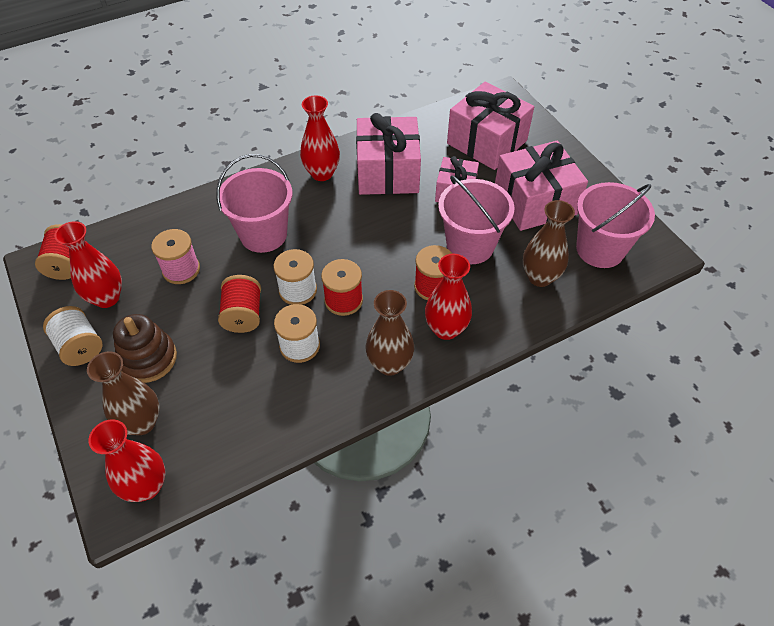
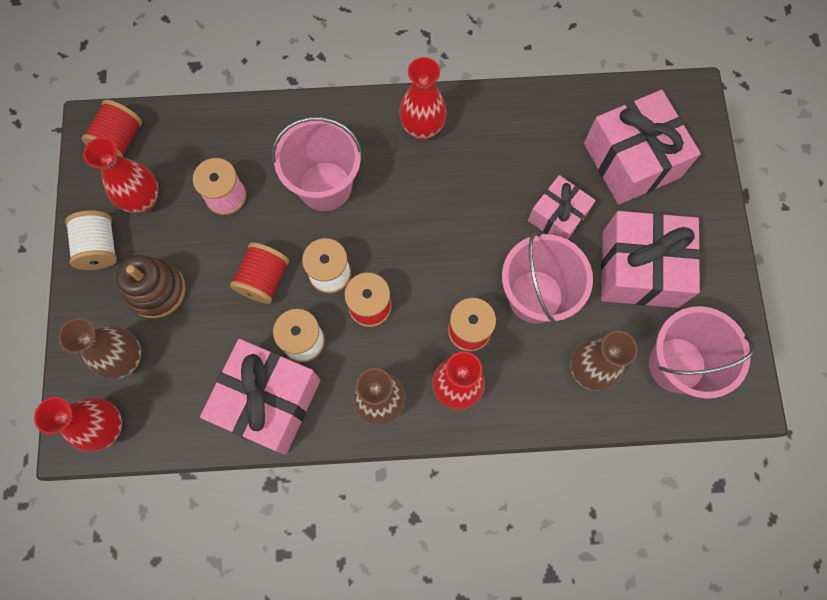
camera: 25 degrees right, 20 degrees up
pink gift [356,113,421,195] -> pink gift moved to [200,339,320,454]

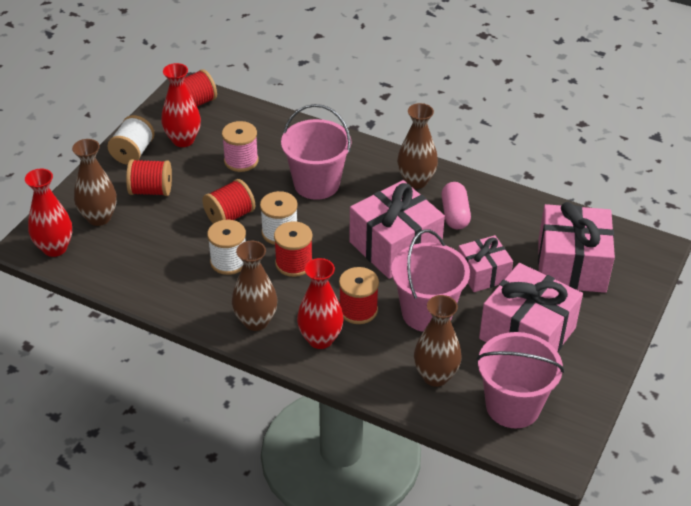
camera: 30 degrees right, 30 degrees down
brown stacking toy [116,255,186,319] -> red spool [126,159,172,196]
pink gift [200,339,320,454] -> pink gift moved to [349,180,445,279]
red vase [399,57,447,140] -> brown vase [397,103,438,189]
none -> pink capsule [441,182,471,229]

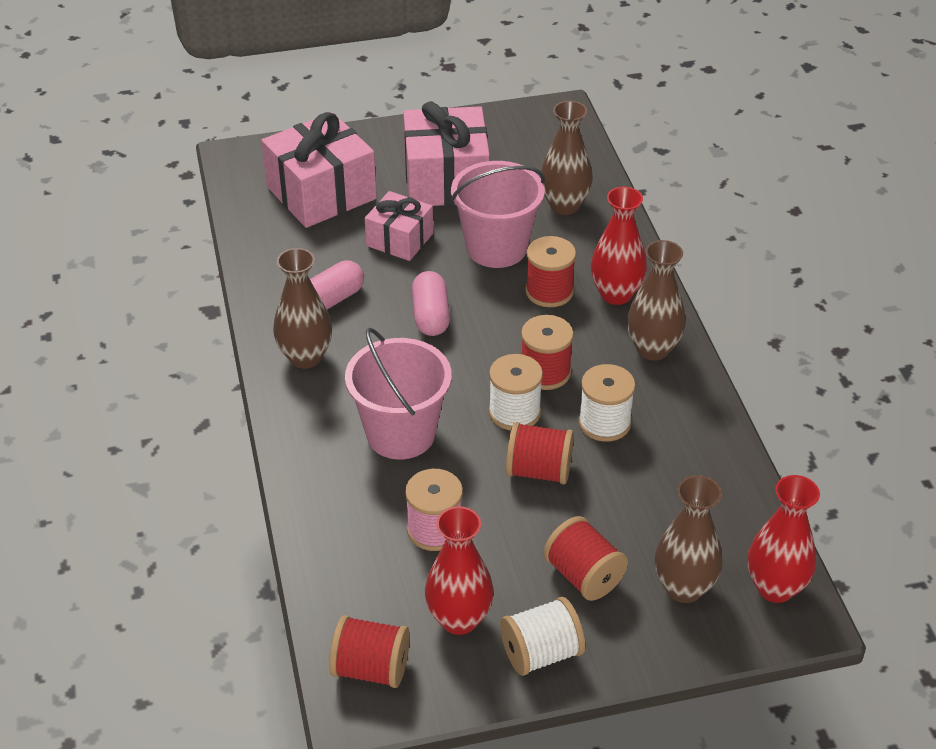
camera: 130 degrees left, 0 degrees up
pink gift [349,180,445,279] -> pink capsule [412,271,450,336]
pink bucket [476,332,564,428] -> none

